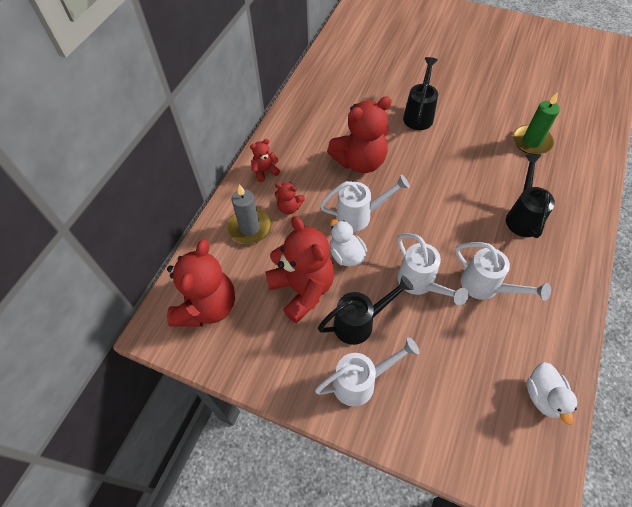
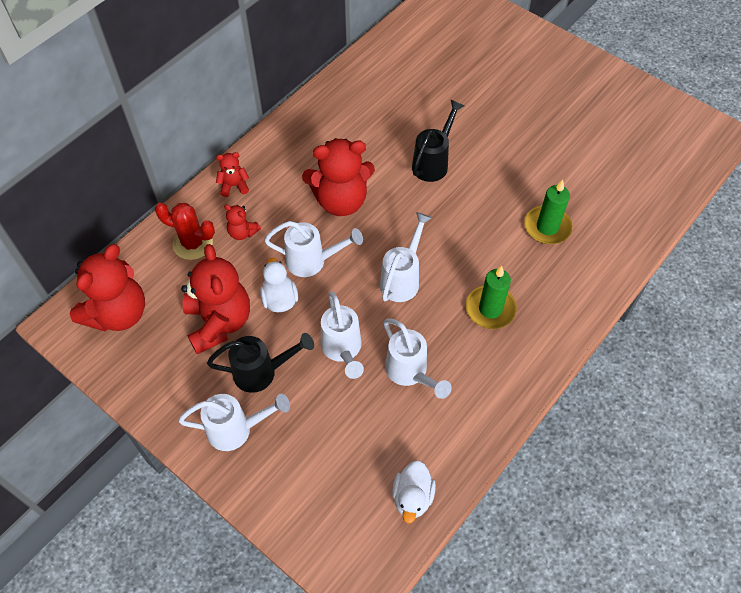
camera: 15 degrees right, 0 degrees up
grey candle [227,184,271,244] -> red cactus [155,203,215,260]
black watering can [506,155,555,238] -> green candle [466,266,517,329]
none -> white watering can [380,212,432,302]

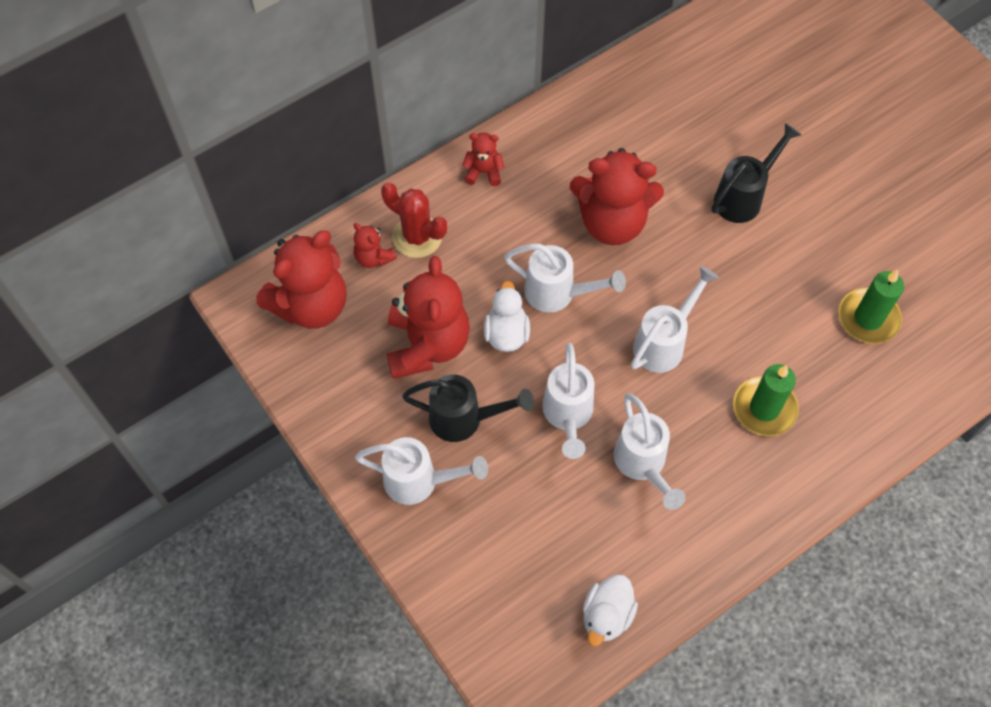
camera: 15 degrees right, 5 degrees up
red teddy bear [224,204,261,240] -> red teddy bear moved to [354,223,397,268]

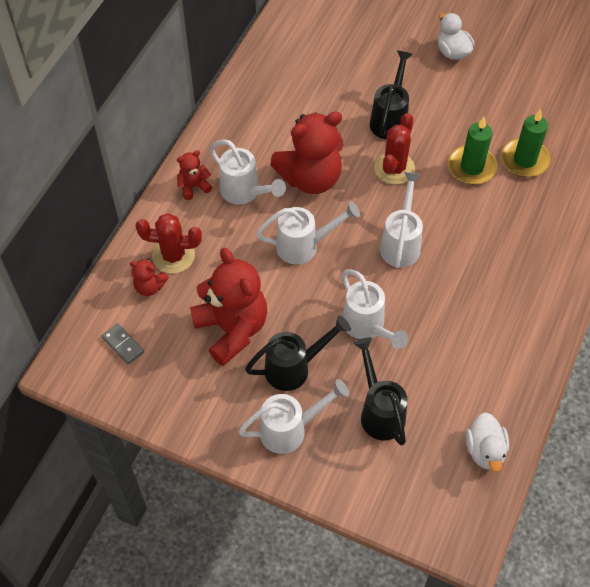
camera: 30 degrees left, 5 degrees down
red teddy bear [256,231,347,329] -> grey domino [102,323,144,364]
white duck [484,281,530,352] -> white duck moved to [437,13,475,60]
white watering can [614,393,686,510] -> white watering can moved to [209,139,286,204]
green candle [733,364,799,436] -> green candle moved to [448,117,498,184]
none -> black watering can [353,337,408,446]
none -> red cactus [374,113,415,184]

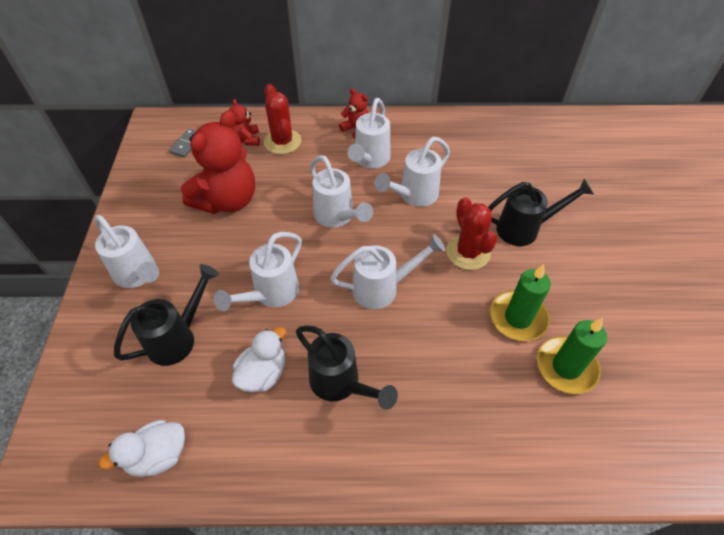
camera: 65 degrees right, 5 degrees down
black watering can [245,315,351,391] -> black watering can moved to [296,325,398,410]
red teddy bear [270,111,344,194] -> white watering can [375,137,450,207]
red cactus [374,113,415,184] -> red cactus turned 75 degrees clockwise [446,197,497,270]
white duck [437,13,475,60] -> white duck moved to [232,327,286,392]

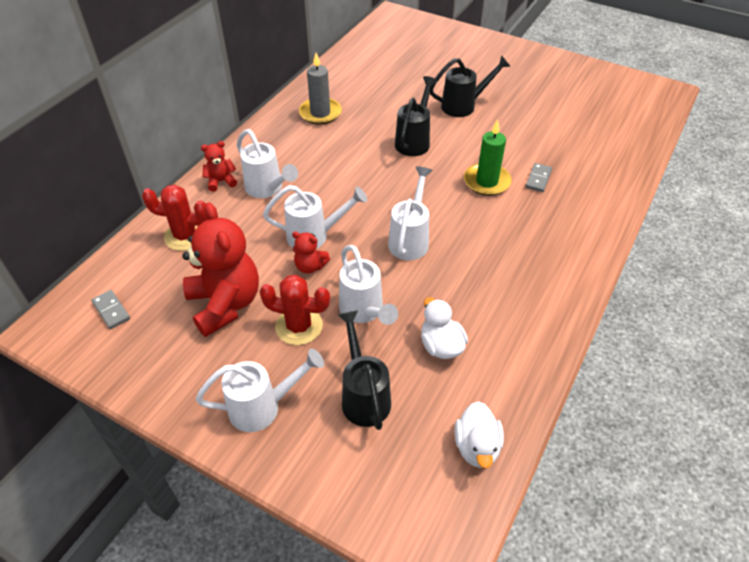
camera: 60 degrees left, 5 degrees down
red teddy bear [228,99,260,146] -> red teddy bear moved to [292,232,330,274]
black watering can [296,325,398,410] -> black watering can moved to [430,55,511,117]
white watering can [375,137,450,207] -> none
red cactus [446,197,497,270] -> red cactus moved to [259,275,330,345]
green candle [537,318,607,394] -> grey domino [526,163,552,192]
none -> grey candle [299,53,342,125]

